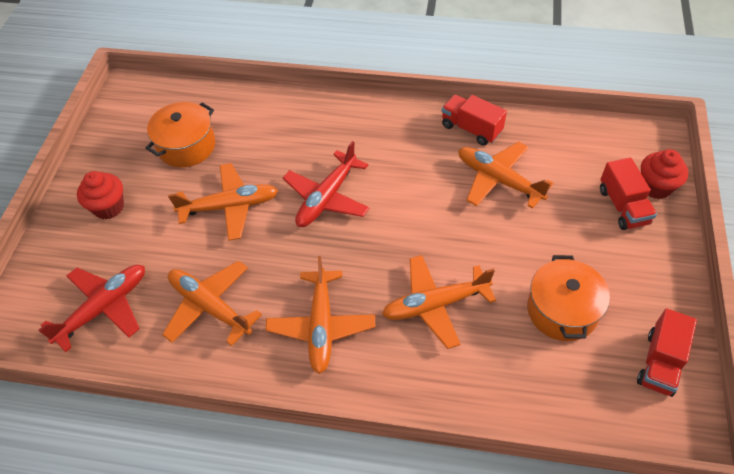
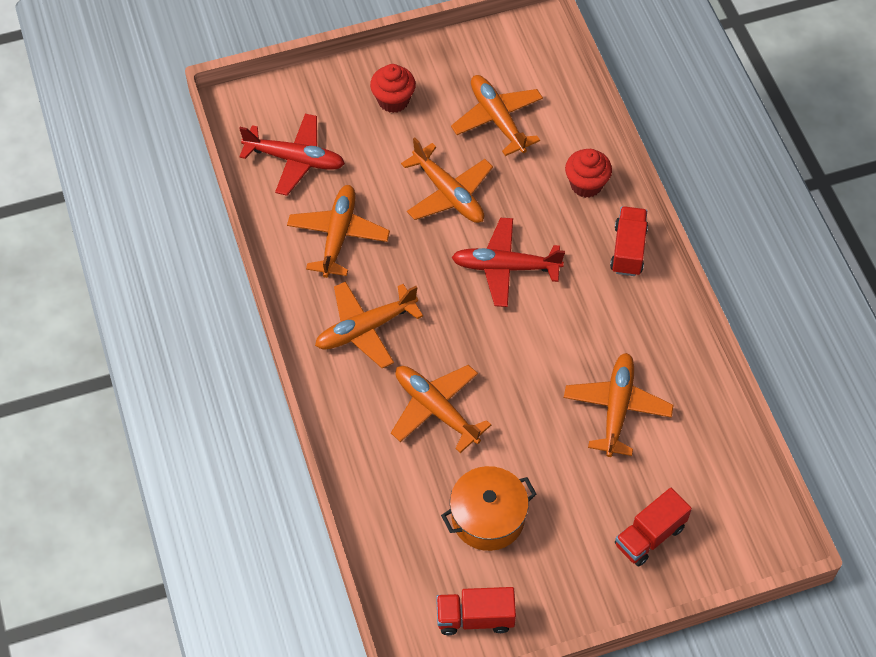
camera: 60 degrees right, 5 degrees up
orange pot [145,102,215,167] -> orange plane [451,75,543,156]
red truck [442,95,507,146] -> red truck moved to [610,206,648,276]
red cupcake [641,149,688,199] -> red cupcake moved to [565,149,612,198]

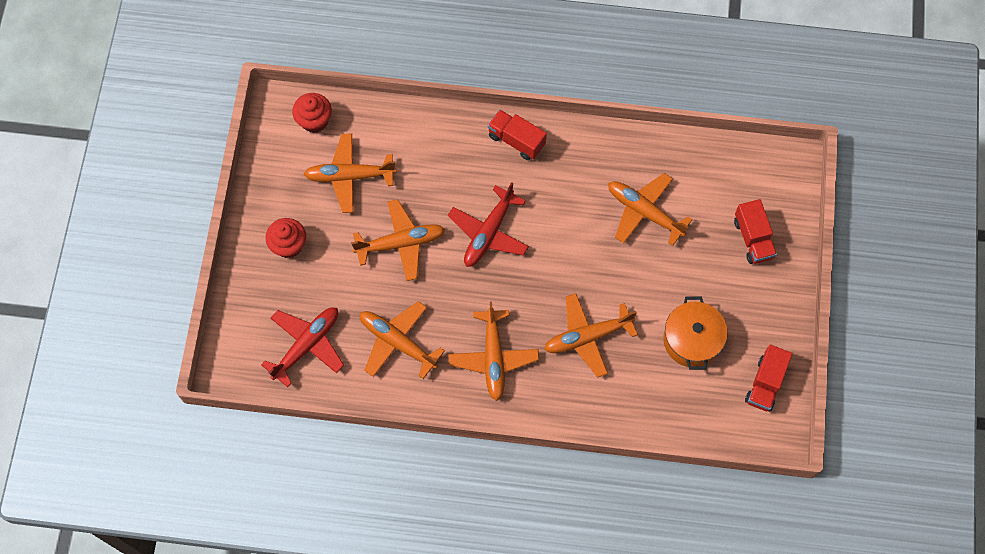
camera: 65 degrees left, 10 degrees up
red cupcake [565,149,612,198] -> red cupcake moved to [292,93,332,133]

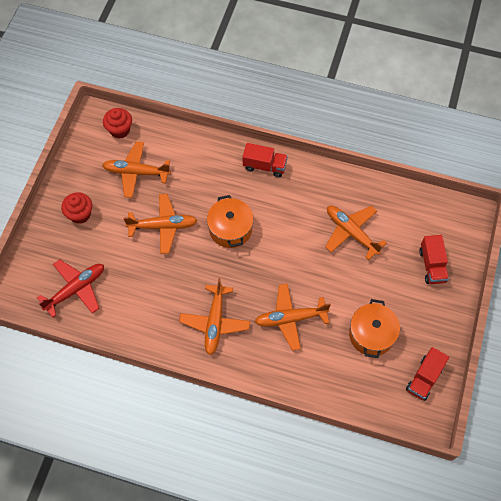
camera: 10 degrees right, 5 degrees down
orange plane [360,301,445,379] -> none
red plane [448,182,529,267] -> orange pot [207,195,254,248]
red truck [488,109,547,160] -> red truck turned 150 degrees clockwise [243,143,288,177]

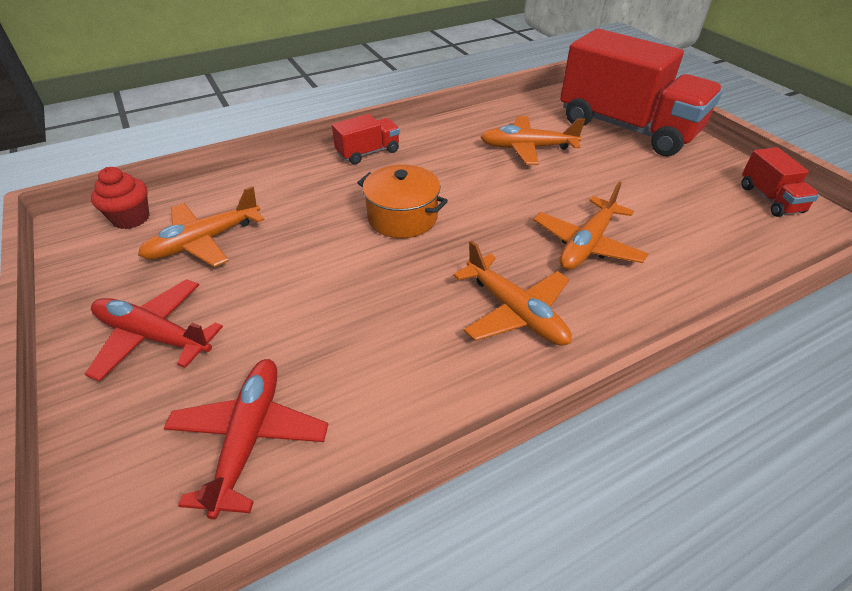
camera: 45 degrees left, 20 degrees down
red cupcake [61,192,92,224] -> red plane [84,279,223,382]
orange plane [123,194,198,254] -> none
orange pot [349,299,400,358] -> none
red truck [419,235,449,284] -> red truck [560,29,723,156], size x2.32

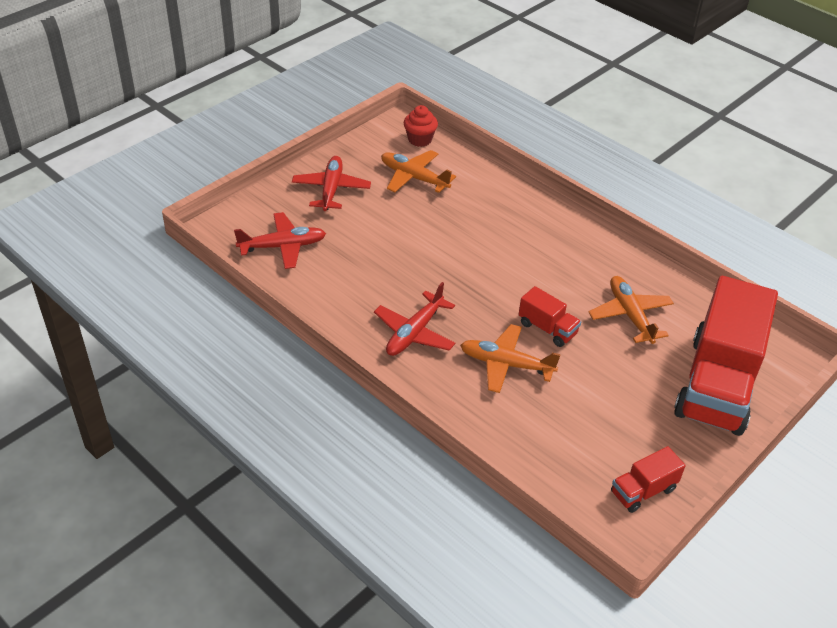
camera: 70 degrees right, 0 degrees up
red truck [332,114,400,164] -> red truck moved to [519,286,581,347]
orange pot [357,165,448,238] -> none
orange plane [453,240,572,346] -> red plane [374,282,455,356]

